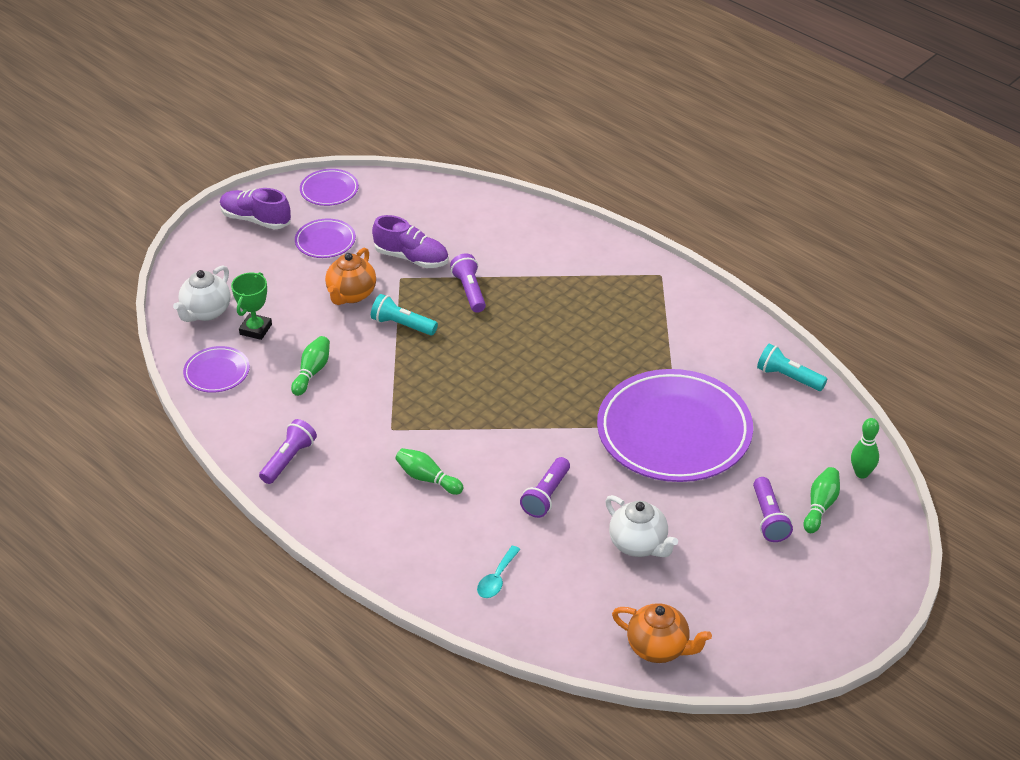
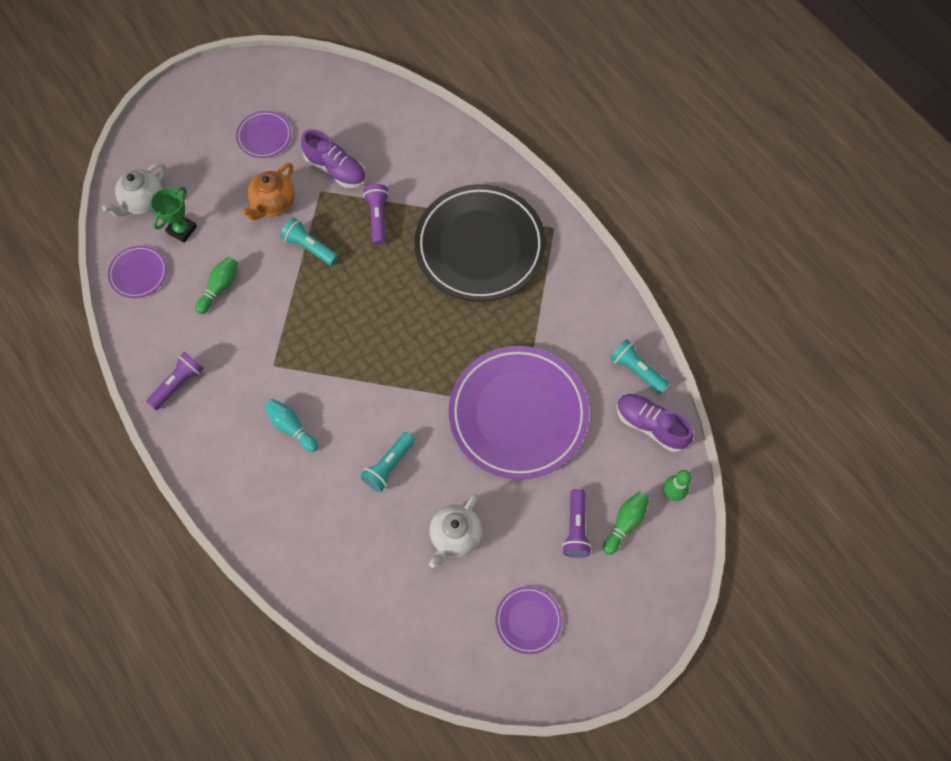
camera: 10 degrees right, 25 degrees up
purple shoe [220,188,291,230] -> purple shoe moved to [617,394,693,452]
purple plate [300,169,359,206] -> purple plate moved to [495,586,562,654]
green bowling pin [395,448,464,495] -> turquoise bowling pin [264,399,318,452]
turquoise spoon [477,546,521,598] -> none
purple flashlight [520,457,570,518] -> turquoise flashlight [360,432,415,493]
white teapot [605,495,678,557] -> white teapot turned 60 degrees clockwise [429,493,482,568]
orange teapot [612,603,712,663] -> none
none -> black plate [415,184,546,302]

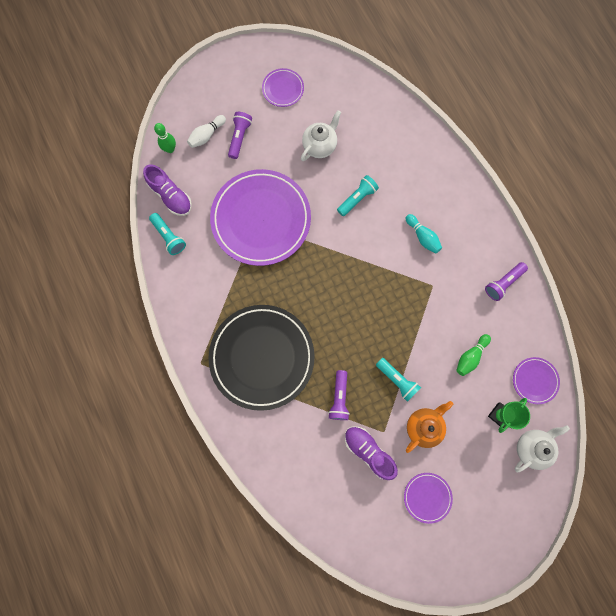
camera: 170 degrees left, 10 degrees up
green bowling pin [603,492,649,555] -> white bowling pin [187,115,226,148]

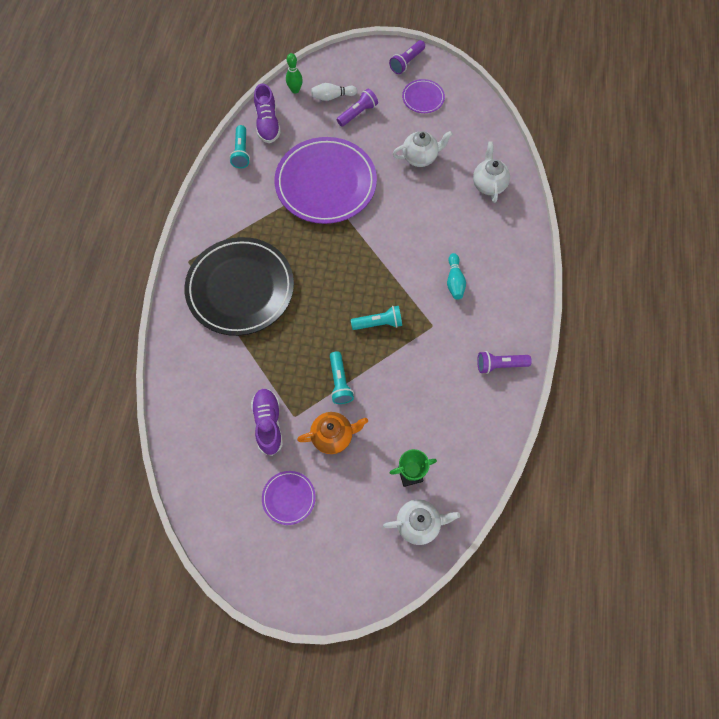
camera: 35 degrees right, 10 degrees down
purple flashlight [328,370,350,420] -> purple flashlight moved to [389,40,425,74]
turquoise flashlight [337,175,379,216] -> turquoise flashlight moved to [351,306,402,330]
green bowling pin [456,334,491,376] -> none
purple plate [513,357,560,404] -> none
none -> white teapot [473,141,510,203]

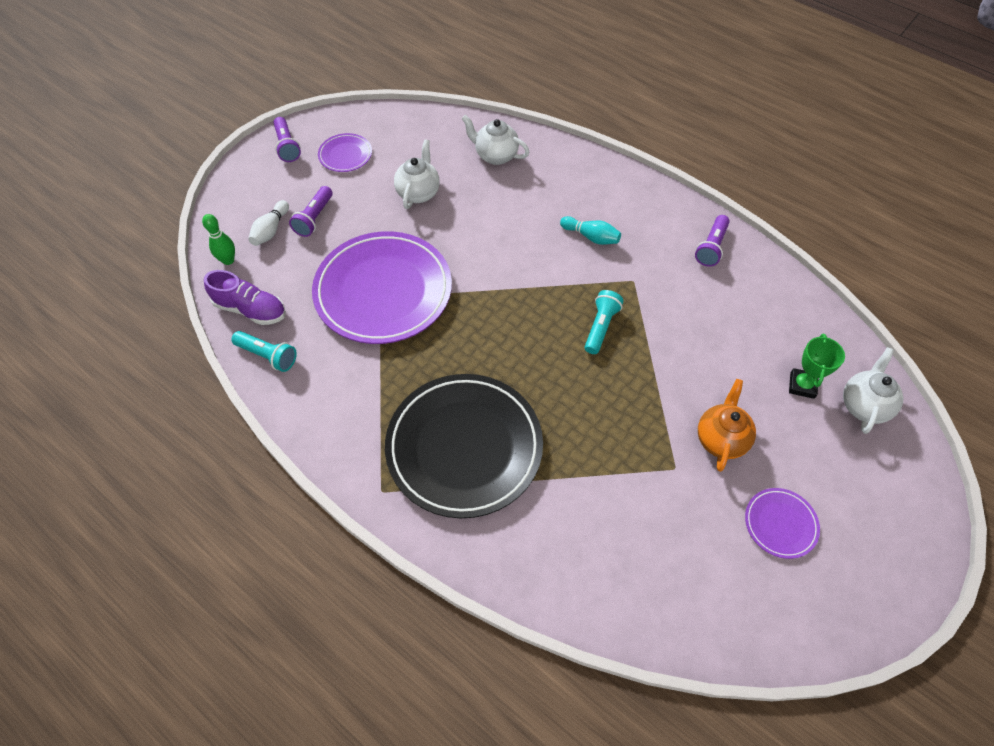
camera: 60 degrees left, 10 degrees down
purple shoe [251,388,283,456] -> none
turquoise flashlight [330,351,354,404] -> none
purple flashlight [337,89,378,127] -> purple flashlight turned 150 degrees counterclockwise [289,186,333,237]

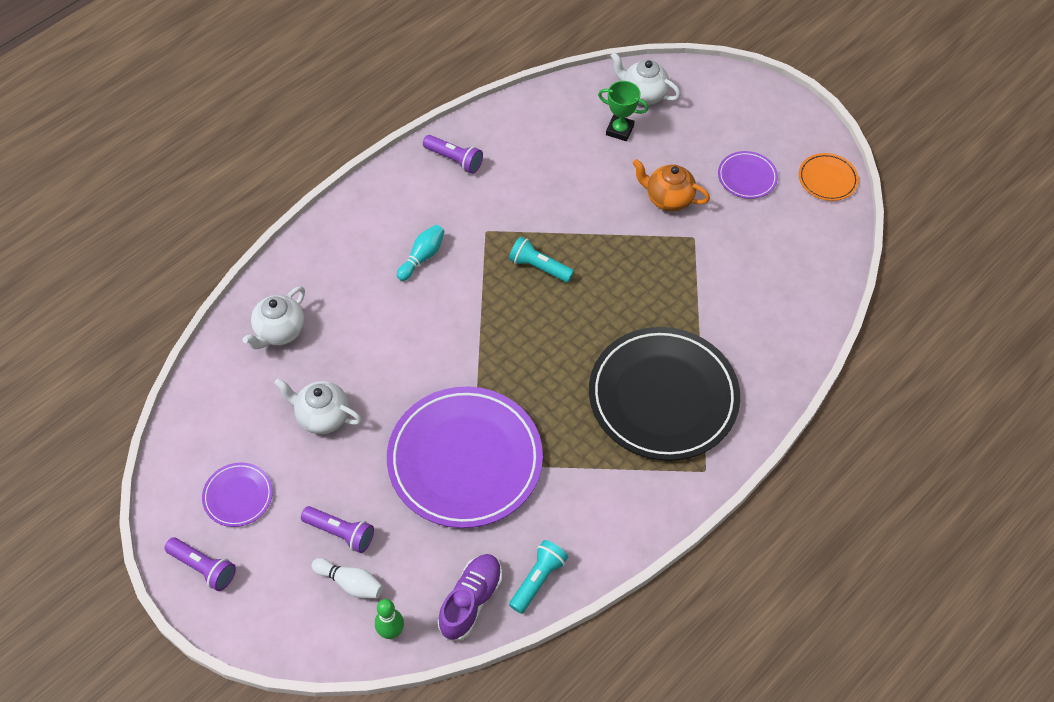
camera: 85 degrees left, 0 degrees up
purple flashlight [273,117,301,162] -> purple flashlight turned 45 degrees clockwise [164,538,236,591]
none -> orange plate [799,153,859,201]

